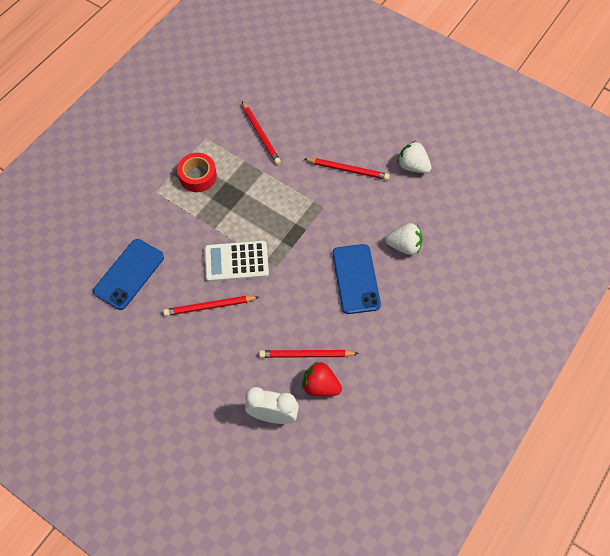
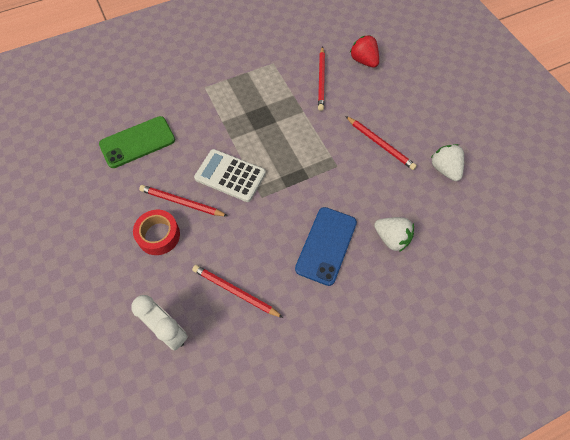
camera: 30 degrees right, 0 degrees up
blue phone [93,239,164,310] -> green phone [99,116,175,168]
red tape [177,153,217,192] -> red tape moved to [133,210,180,255]
red strawberry [302,362,342,396] -> red strawberry moved to [350,35,379,68]

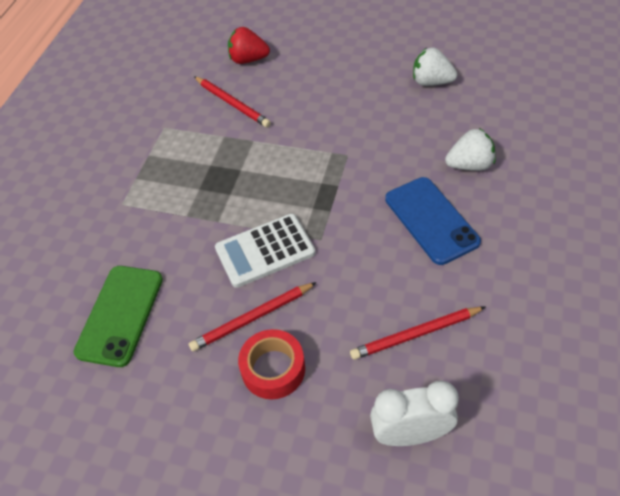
camera: 45 degrees left, 10 degrees down
red pencil [345,116,417,170] -> none

